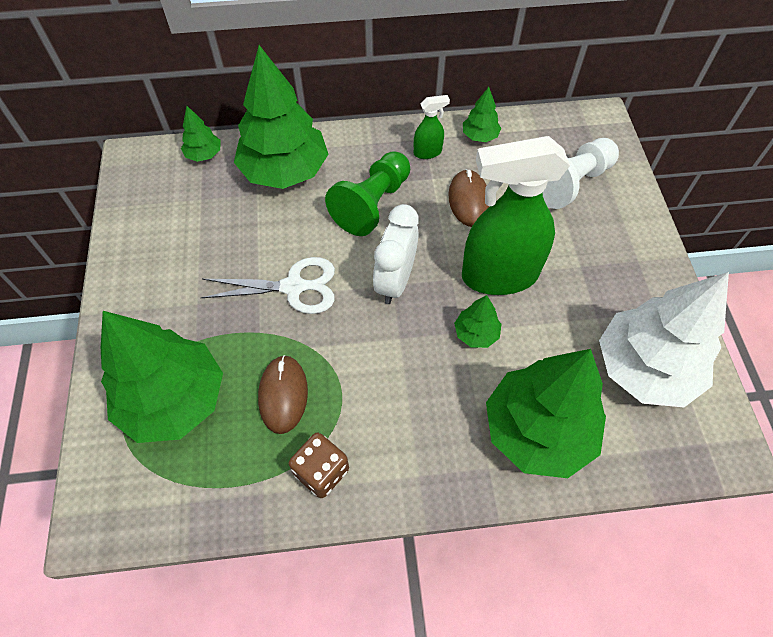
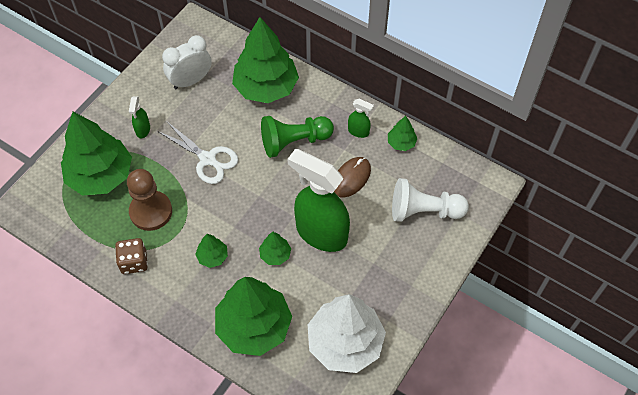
camera: 40 degrees right, 0 degrees up
green tree [181,106,220,162] -> green tree moved to [195,234,228,268]
brown mouse [258,355,308,434] -> brown pawn [127,169,172,231]
white clock [373,204,419,304] -> white clock moved to [162,35,212,89]
none -> green spray bottle [129,96,150,138]

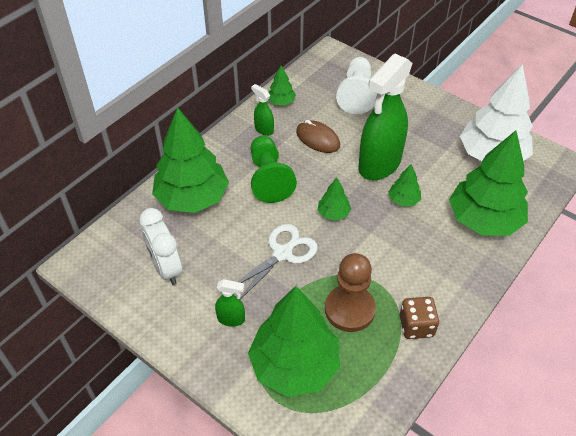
camera: 85 degrees left, 10 degrees down
green tree [195,234,228,268] -> green tree moved to [318,177,351,221]
green spray bottle [348,99,374,138] -> green spray bottle turned 75 degrees counterclockwise [251,84,274,136]

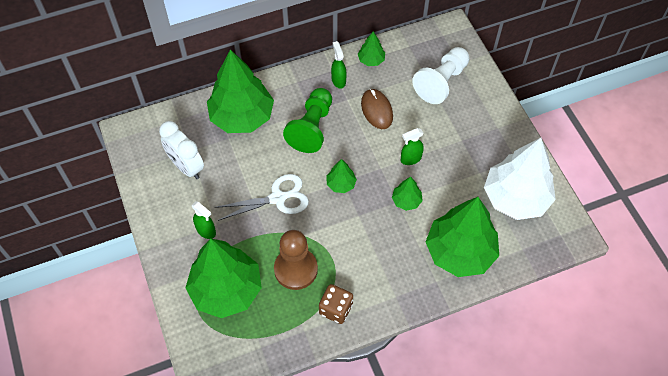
camera: 30 degrees right, 10 degrees up
white clock [139,208,182,285] -> white clock turned 45 degrees counterclockwise [159,121,204,179]
green spray bottle [359,54,413,180] -> green spray bottle [401,128,424,165], size x0.42

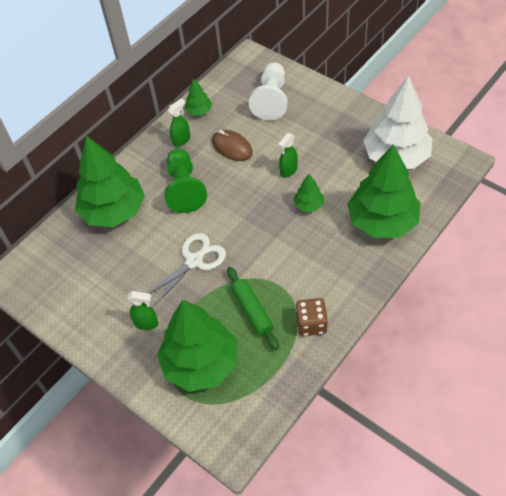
camera: 25 degrees left, 5 degrees down
white clock [159,121,204,179] -> none
brown pawn [274,230,318,290] -> green rolling pin [227,267,279,350]
green tree [326,159,357,193] -> none
green spray bottle [331,41,347,89] -> green spray bottle turned 90 degrees clockwise [168,98,190,147]

